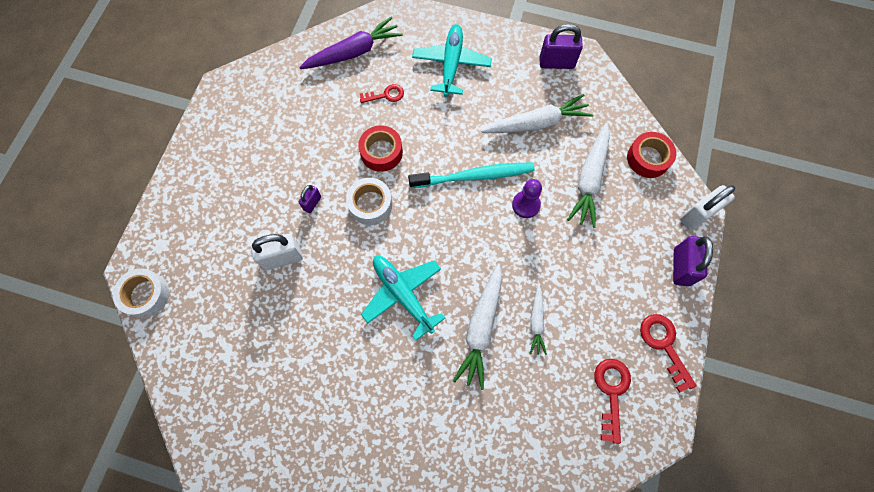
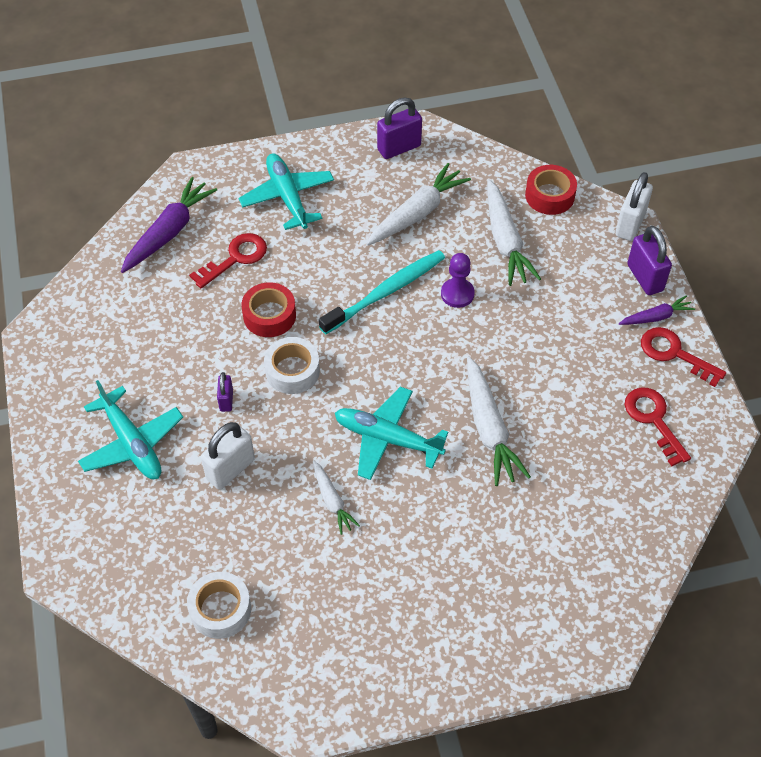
camera: 30 degrees left, 15 degrees down
white tape [113,268,169,318] -> white tape moved to [187,572,251,639]
red key [360,84,404,103] -> red key [189,233,267,288], size x1.52
white carrot [529,284,547,355] -> white carrot moved to [313,460,360,535]
none -> turquoise plane [78,380,183,479]
none -> purple carrot [619,295,695,325]

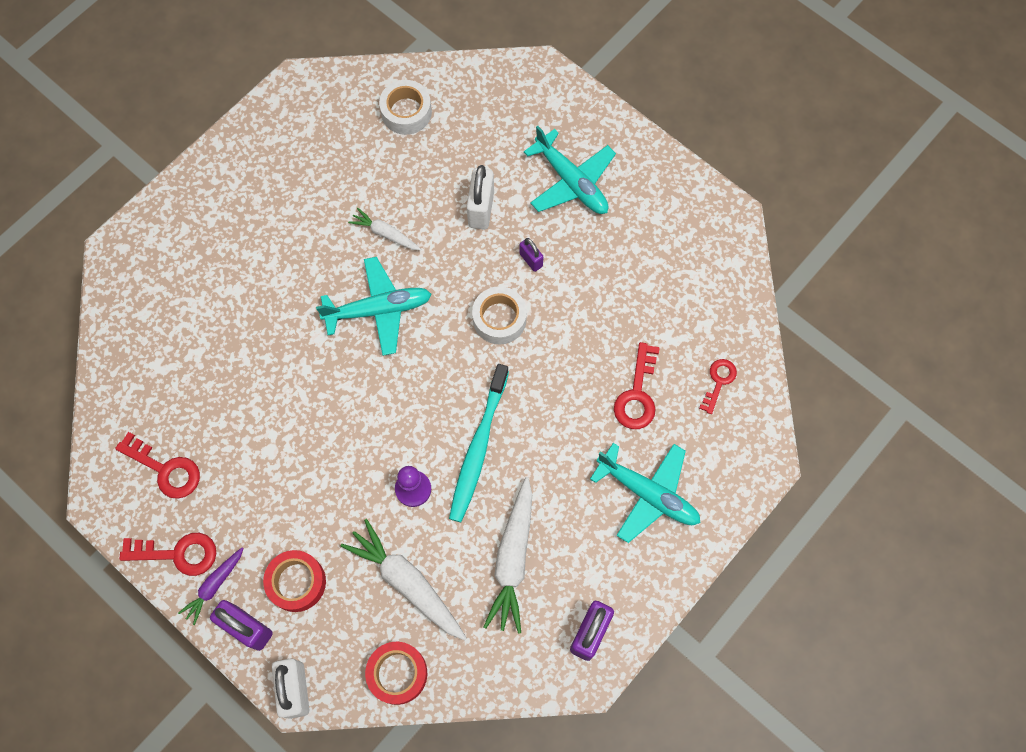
camera: 145 degrees right, 15 degrees up
turquoise plane [78,380,183,479] -> turquoise plane turned 150 degrees counterclockwise [524,126,616,214]
purple carrot [121,177,217,273] -> red key [699,359,737,414]
red tape [241,282,296,337] -> red tape moved to [263,550,326,612]
white carrot [467,356,531,486] -> none

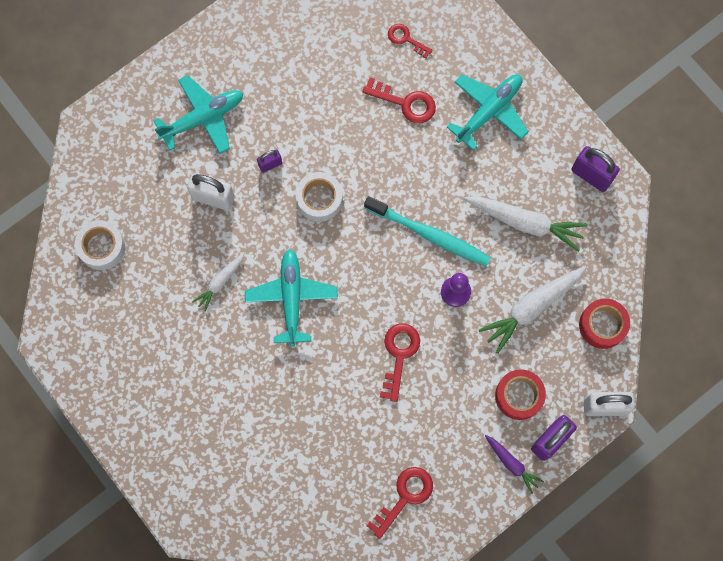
camera: 80 degrees left, 5 degrees up
red key [120,533,216,576] -> red key moved to [380,323,420,402]

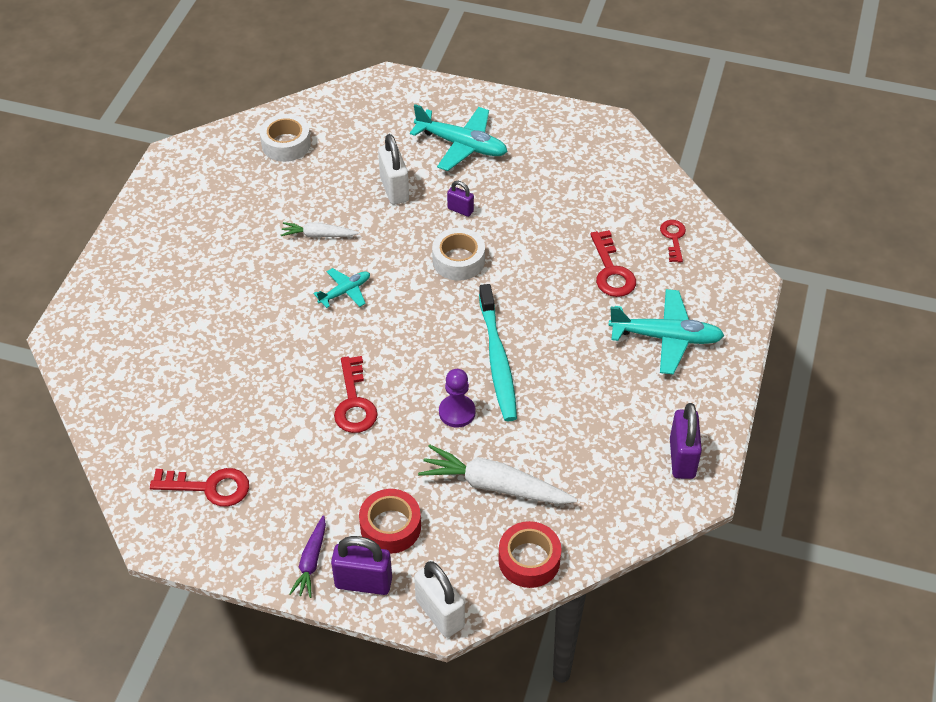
camera: 55 degrees right, 25 degrees down
turquoise plane [245,249,338,347] -> turquoise plane [313,268,370,308], size x0.56
red key [380,323,420,402] -> red key turned 105 degrees clockwise [334,356,378,433]
white carrot [464,197,588,252] -> none

